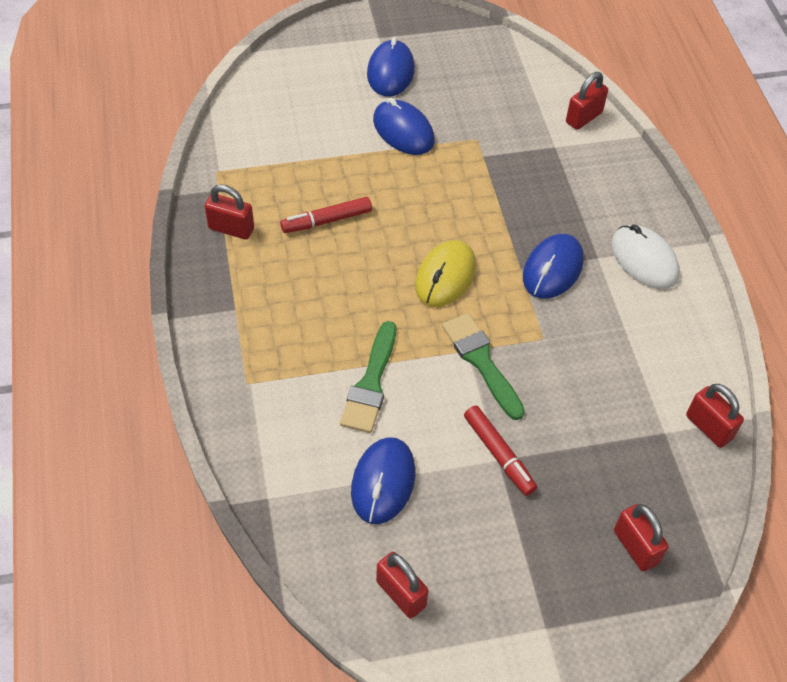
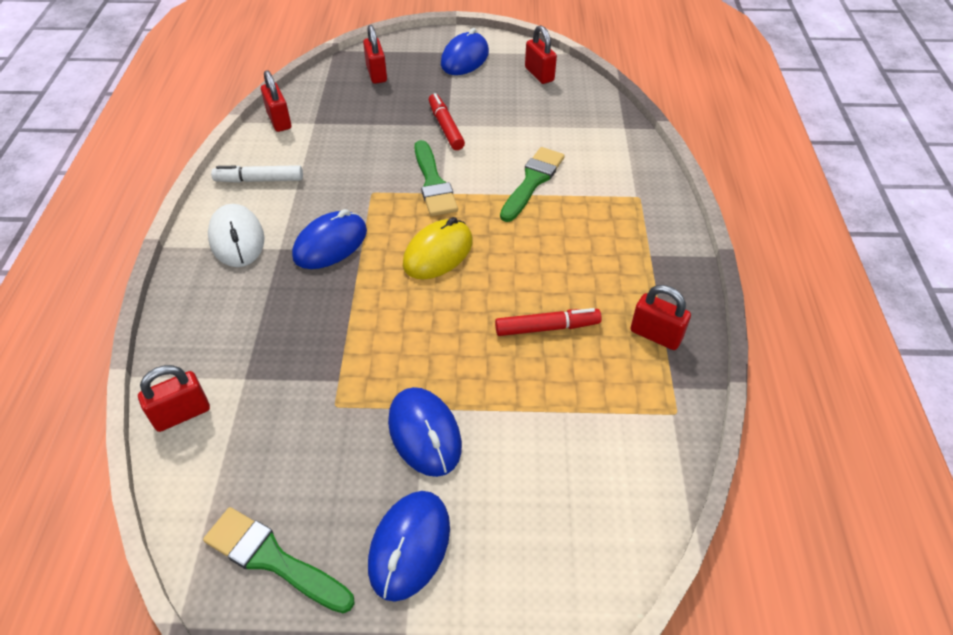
camera: 165 degrees left, 5 degrees down
blue mouse [351,437,415,524] -> blue mouse moved to [441,28,489,75]
none -> green brush [203,507,354,613]
none -> white marker [211,165,303,183]

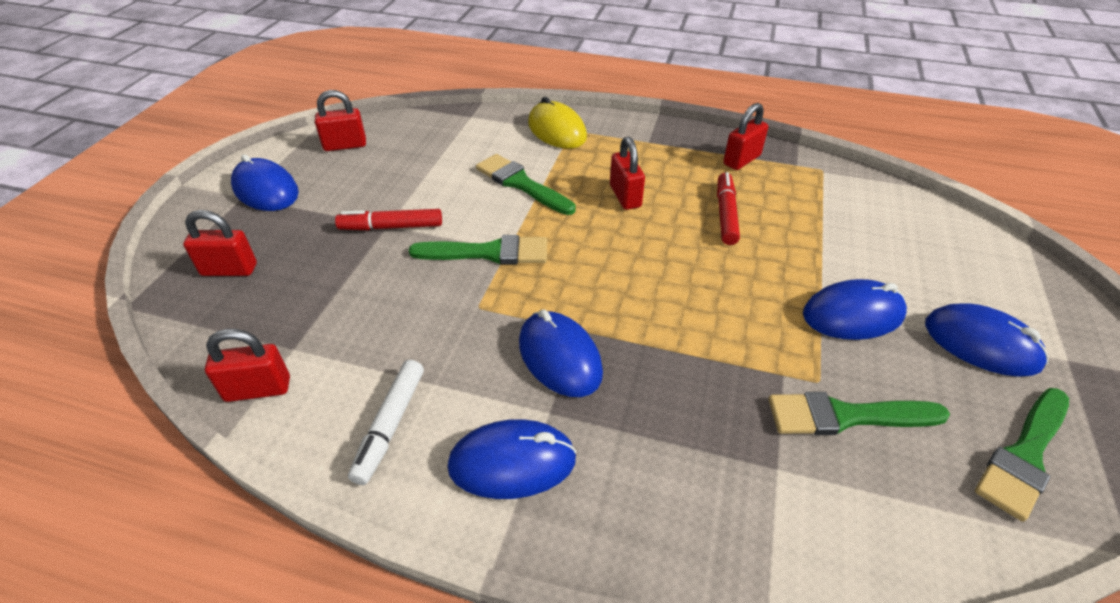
camera: 75 degrees left, 5 degrees down
red padlock [138,365,210,432] -> red padlock moved to [610,137,645,210]
white mouse [208,204,264,267] -> blue mouse [447,419,577,499]
yellow mouse [403,217,473,279] -> yellow mouse moved to [528,97,587,149]
none -> green brush [769,392,950,435]

